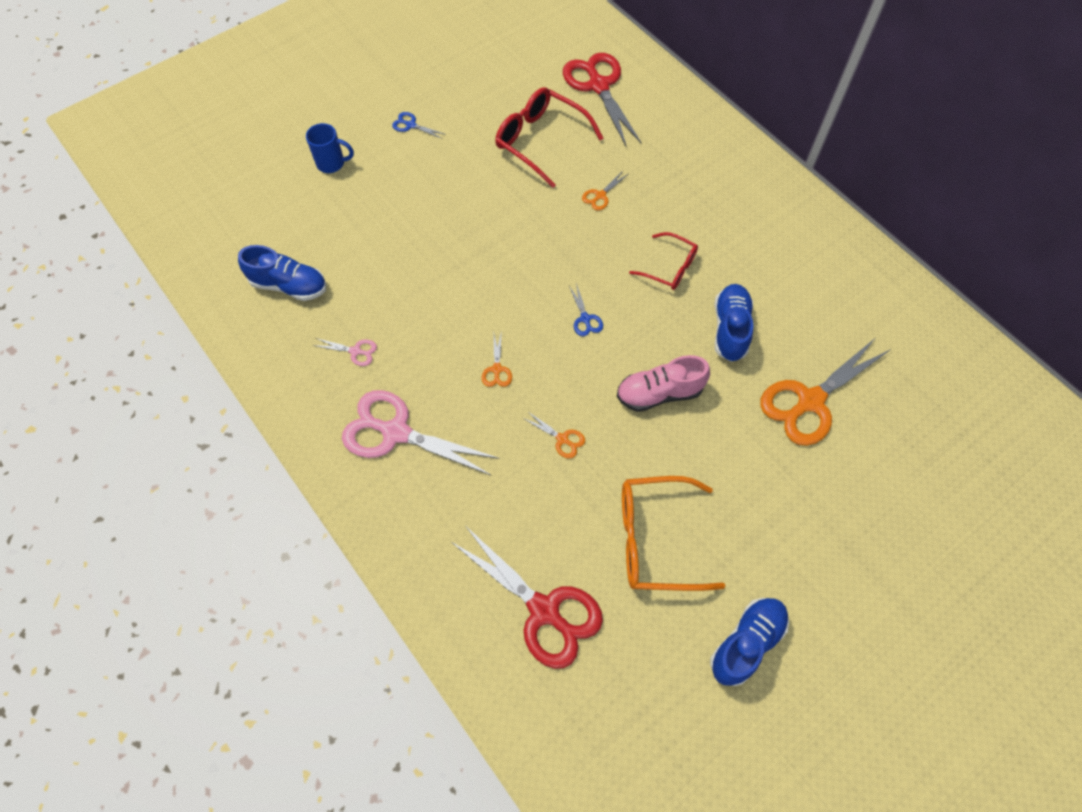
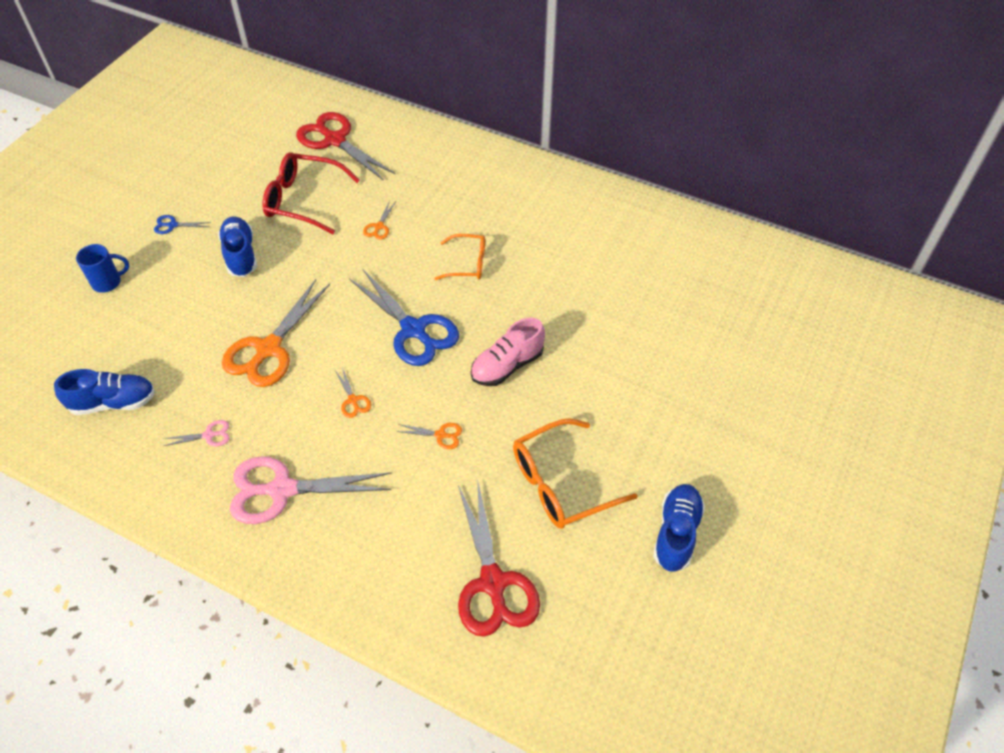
camera: 25 degrees left, 10 degrees down
red scissors [451,527,603,669] -> red scissors turned 60 degrees clockwise [458,479,540,637]
blue scissors [569,283,603,336] -> blue scissors [349,269,459,366], size x2.35
red glasses [629,232,698,290] -> orange glasses [434,234,485,280]
blue shoe [714,284,753,362] -> blue shoe moved to [218,216,257,277]
orange scissors [760,338,891,446] -> orange scissors moved to [222,279,330,387]

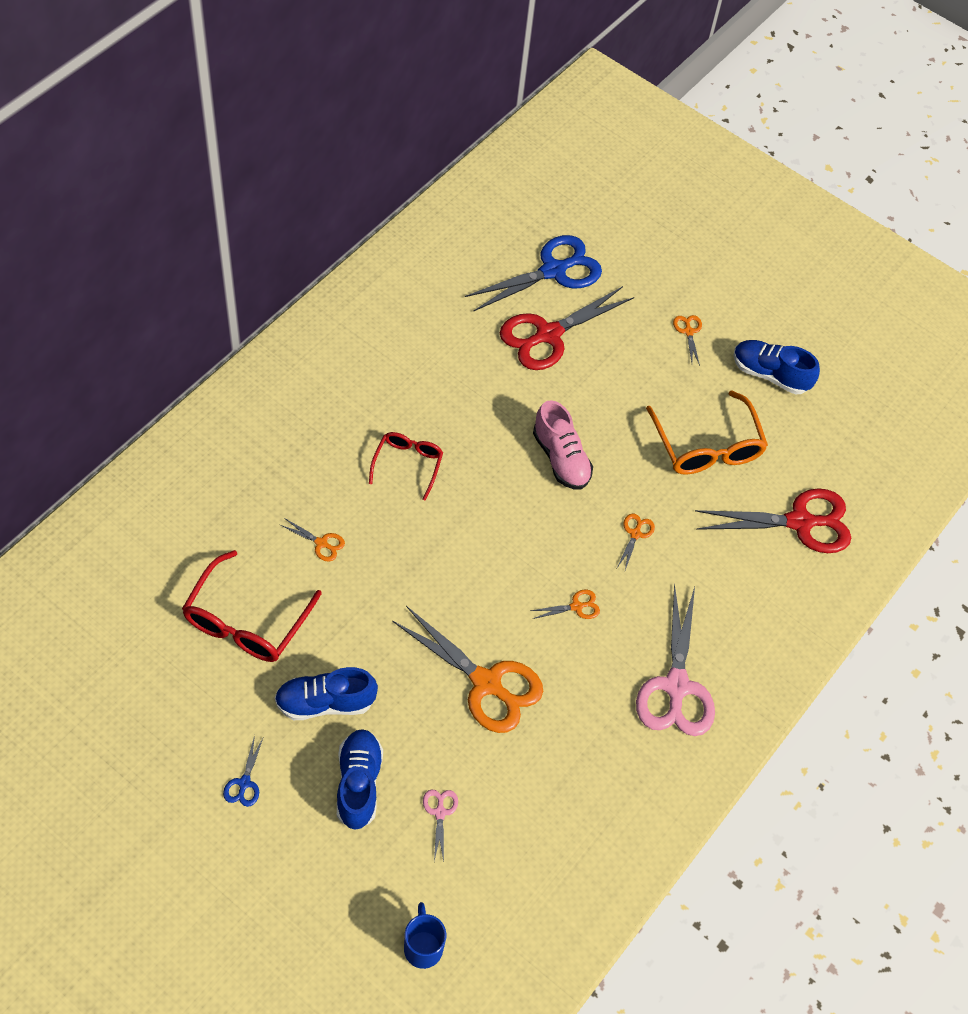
camera: 85 degrees left, 5 degrees up
blue shoe [54,369,155,415] -> blue shoe moved to [337,729,383,829]
blue mug [76,244,129,293] -> blue mug moved to [404,902,446,969]
pink scissors [163,420,229,447] -> pink scissors moved to [423,789,458,862]
red scissors [296,112,395,181] -> red scissors moved to [500,286,634,370]
blue scissors [349,269,459,366] -> blue scissors moved to [465,235,602,311]
orange glasses [434,234,485,280] -> red glasses [369,432,443,501]
none -> orange scissors [673,315,702,366]

